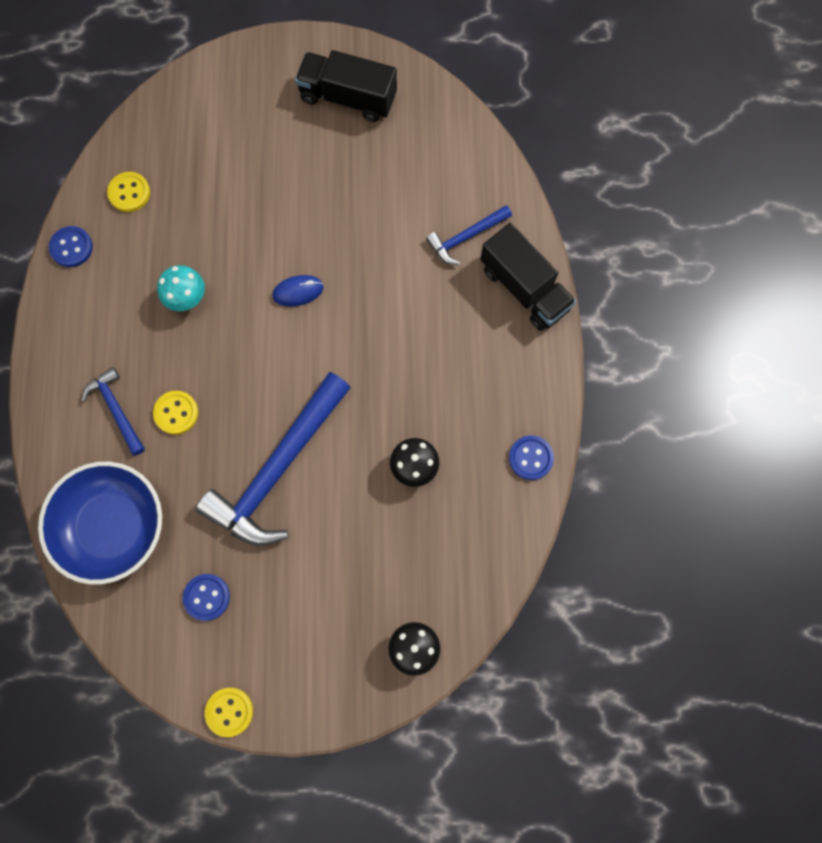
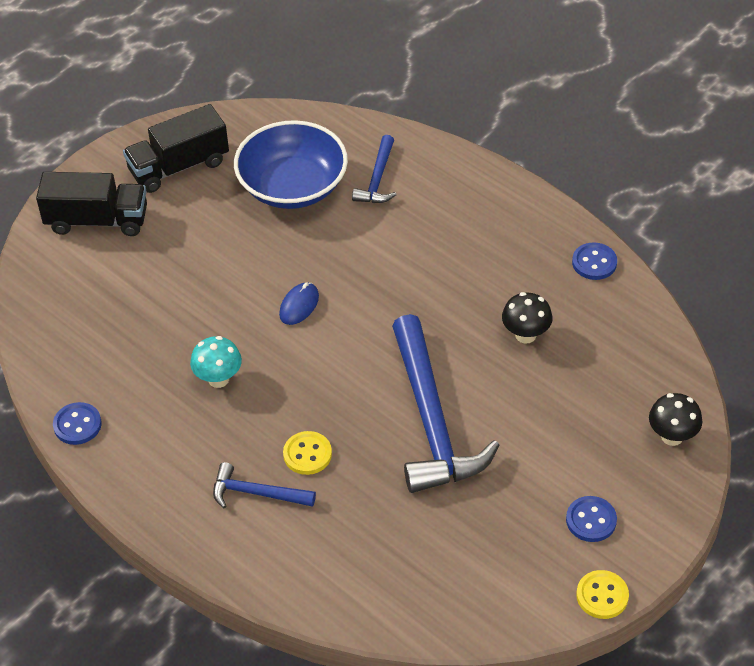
camera: 45 degrees left, 25 degrees down
blue bowl [38,462,162,585] -> blue bowl moved to [234,120,348,209]
yellow button [107,172,150,212] -> none
blue button [183,574,230,621] -> blue button moved to [566,496,617,542]
black truck [480,223,576,331] -> black truck moved to [36,172,147,236]

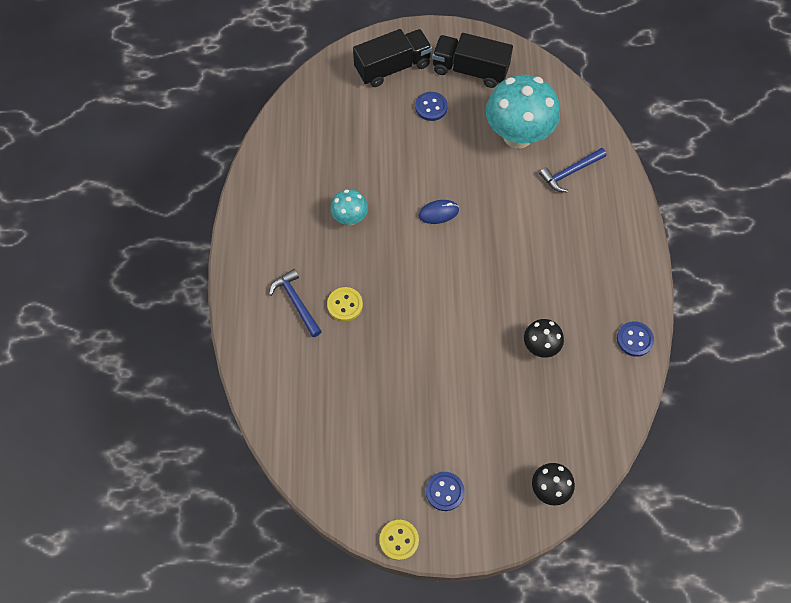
camera: 45 degrees right, 15 degrees up
black truck [36,172,147,236] -> black truck turned 75 degrees counterclockwise [353,29,432,87]
blue button [53,402,102,445] -> blue button moved to [415,92,448,121]
blue bowl [234,120,348,209] -> turquoise mushroom [486,75,560,149]
blue hammer [392,314,499,493] -> none

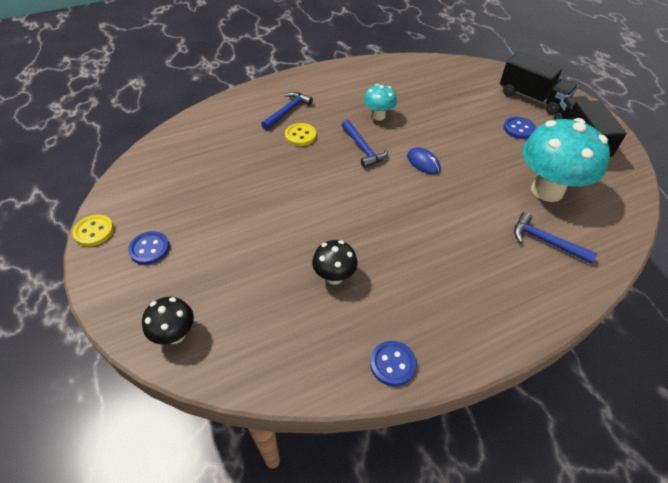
camera: 65 degrees right, 15 degrees down
none -> blue hammer [342,120,388,168]

